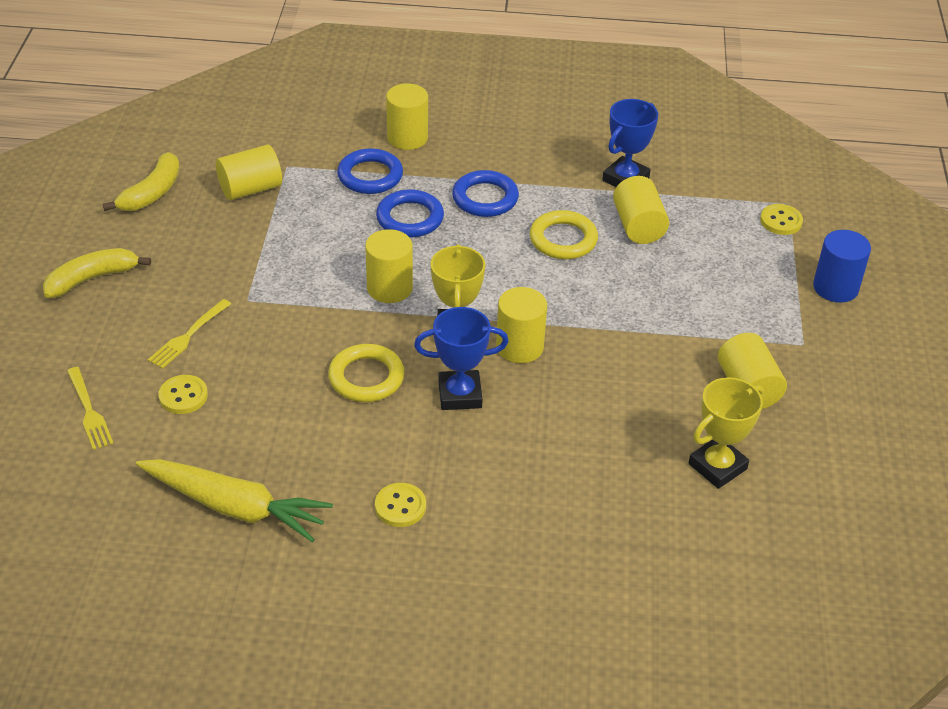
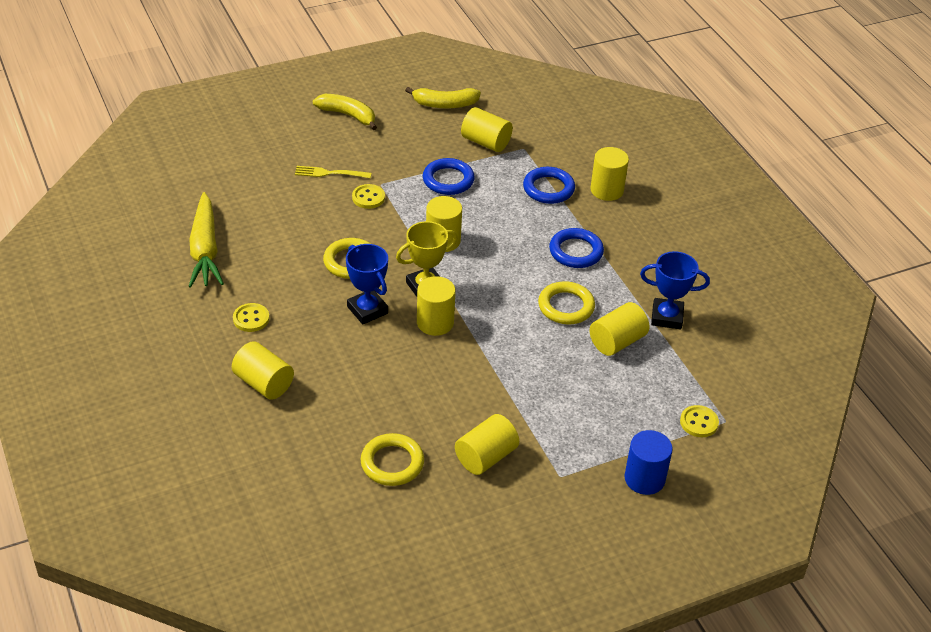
camera: 60 degrees right, 0 degrees up
yellow fork [67,367,113,450] -> none
yellow button [159,375,208,414] -> yellow button moved to [352,184,385,209]
blue ring [376,189,444,238] -> blue ring moved to [423,158,475,195]
yellow trophy [689,377,764,489] -> yellow ring [360,433,424,486]
none -> yellow cylinder [232,341,294,400]

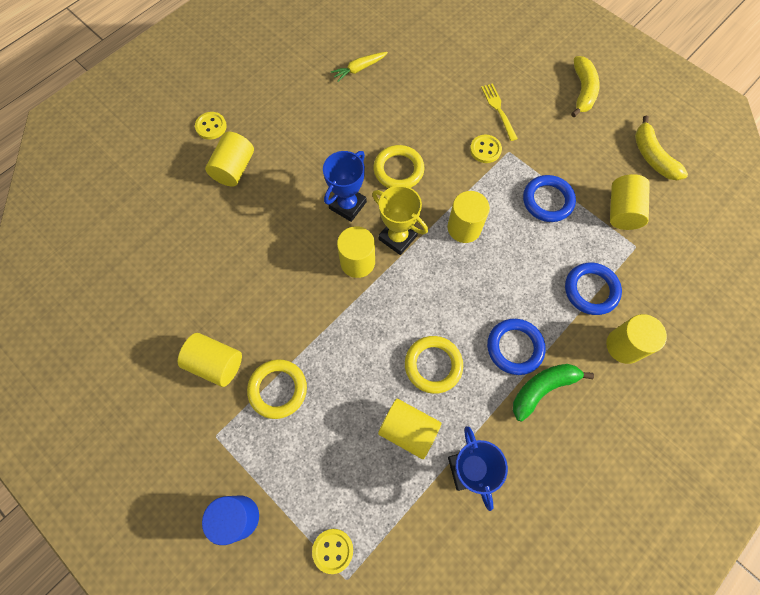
camera: 70 degrees right, 25 degrees up
yellow carrot [189,192,224,288] -> yellow carrot [331,52,388,82], size x0.52
yellow button [233,303,269,332] -> yellow button moved to [195,112,227,140]
yellow ring [360,433,424,486] -> yellow ring moved to [247,359,307,419]
none -> green banana [513,364,594,421]

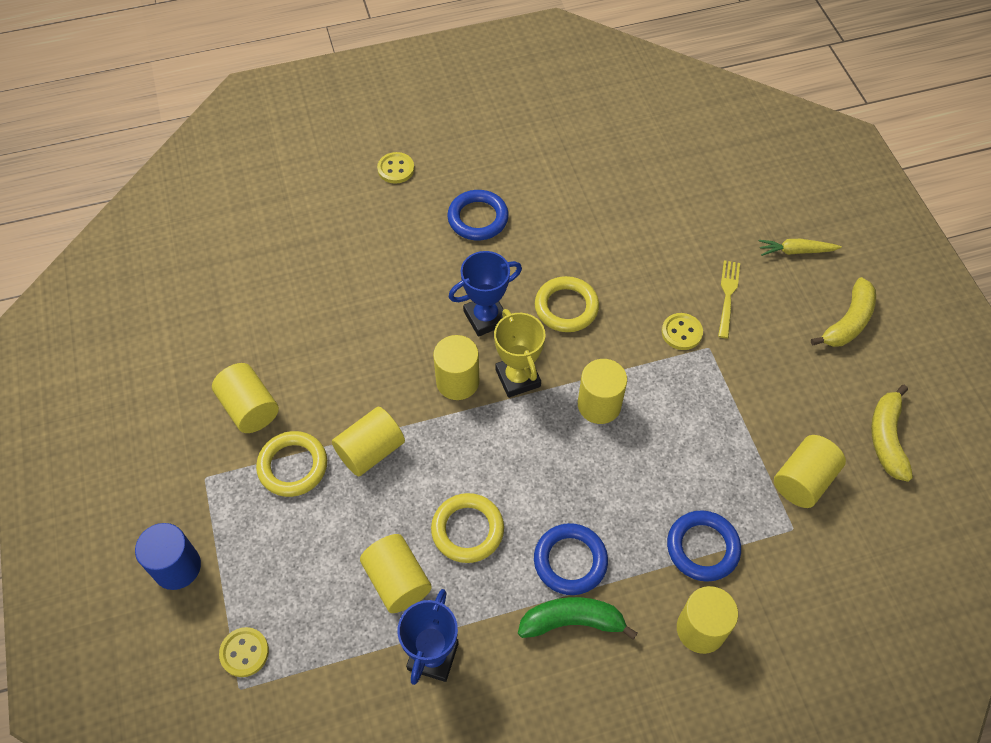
camera: 30 degrees right, 10 degrees down
yellow cylinder [205,132,254,187] -> yellow cylinder moved to [332,407,405,477]
yellow carrot [331,52,388,82] -> yellow carrot moved to [759,239,842,256]
blue ring [523,175,576,222] -> blue ring moved to [447,190,509,240]

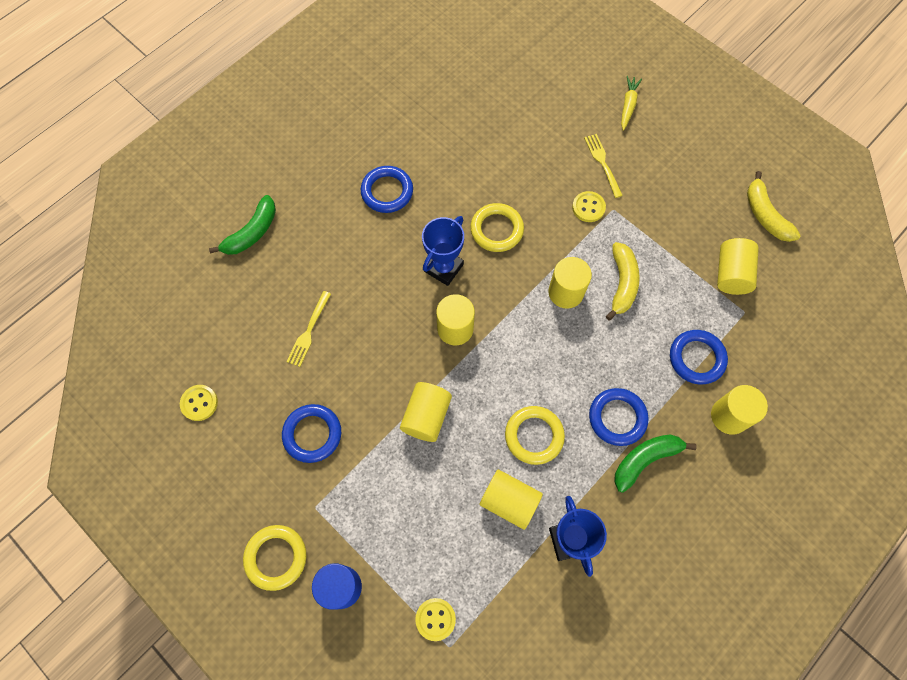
camera: 30 degrees left, 10 degrees up
yellow cylinder [212,363,279,433] -> blue ring [282,404,341,463]
yellow ring [256,431,327,497] -> yellow ring moved to [243,525,306,591]
yellow button [377,152,414,184] -> yellow button moved to [180,385,218,421]
yellow trophy [494,309,546,398] -> none
yellow carrot [759,239,842,256] -> yellow carrot turned 135 degrees clockwise [621,76,642,131]
yellow banana [811,277,876,347] -> yellow banana moved to [606,242,640,320]
none -> green banana [209,195,276,255]
none -> yellow fork [286,291,331,367]

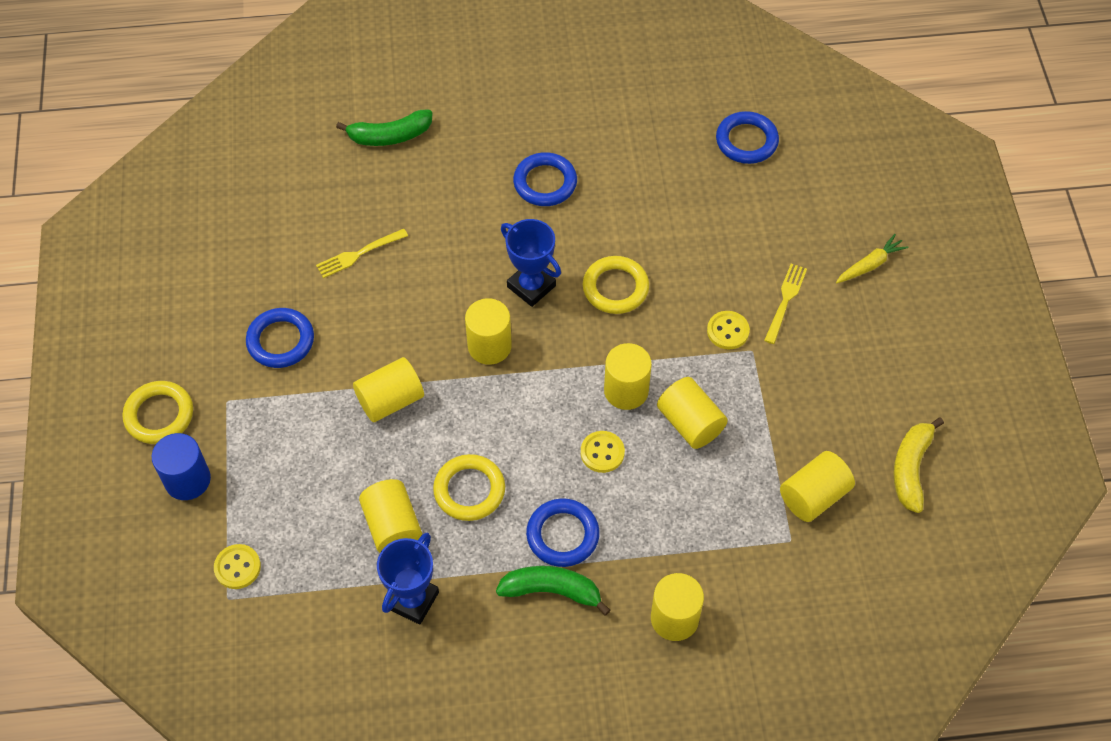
camera: 40 degrees right, 10 degrees down
yellow button [180,385,218,421] -> yellow button moved to [581,431,625,473]
blue trophy [422,216,464,286] -> blue trophy turned 60 degrees clockwise [501,219,561,307]
yellow banana [606,242,640,320] -> yellow cylinder [657,377,728,449]
blue ring [670,330,728,384] -> blue ring moved to [716,111,779,164]

